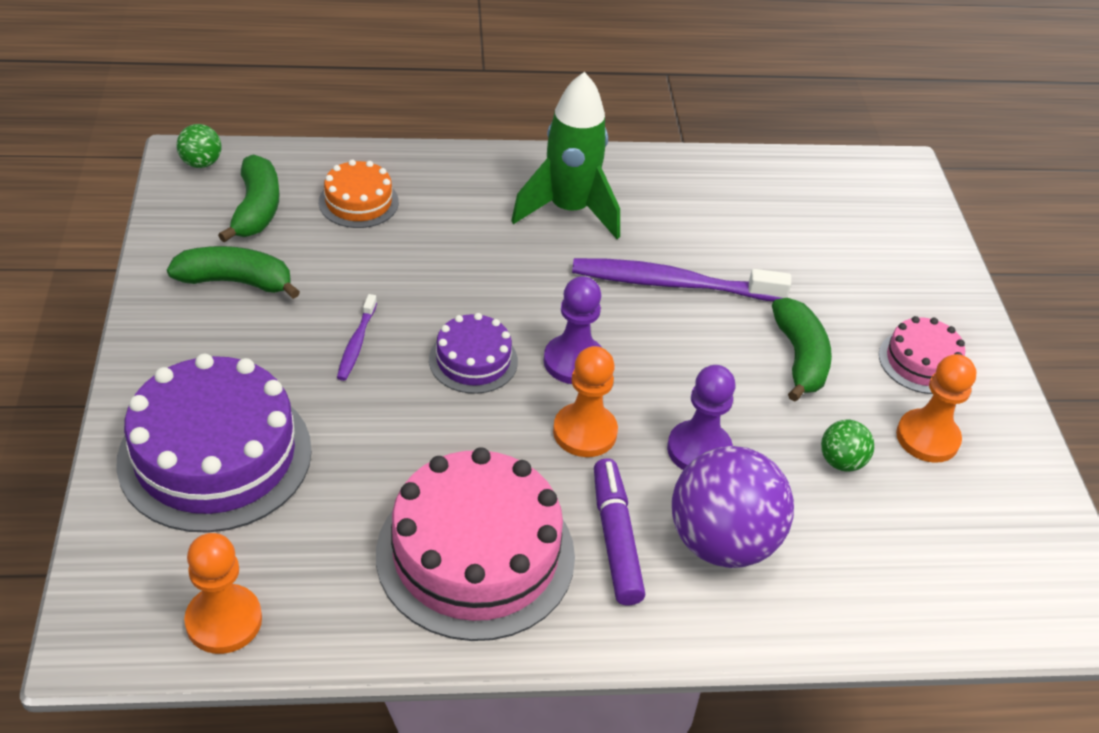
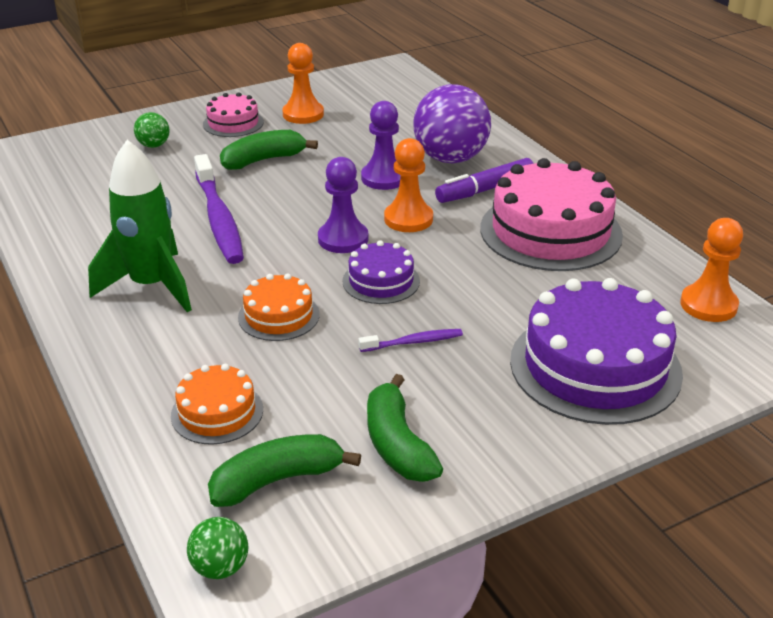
camera: 110 degrees left, 10 degrees down
green ball [821,420,874,472] -> green ball moved to [134,112,170,148]
none -> orange cake [238,273,320,341]

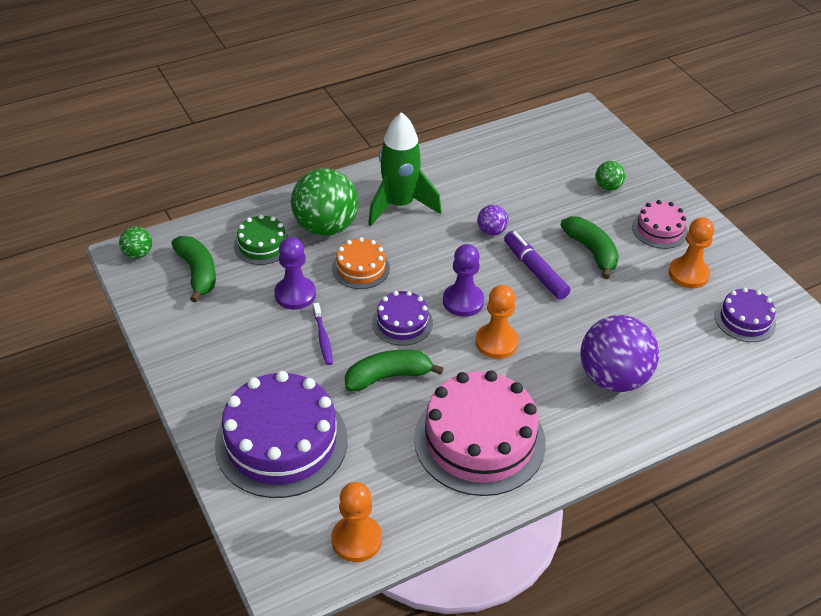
camera: 90 degrees right, 10 degrees up
orange cake [171,364,263,445] -> green cake [234,215,289,265]
purple toothbrush [194,154,244,264] -> purple ball [477,205,508,236]
purple pawn [361,101,401,190] -> purple pawn moved to [274,237,316,310]
green banana [367,374,443,482] -> green banana moved to [345,350,444,391]
purple marker [435,158,534,203] -> purple marker moved to [504,231,571,300]
none -> green ball [291,168,359,236]
none -> purple cake [715,287,776,342]

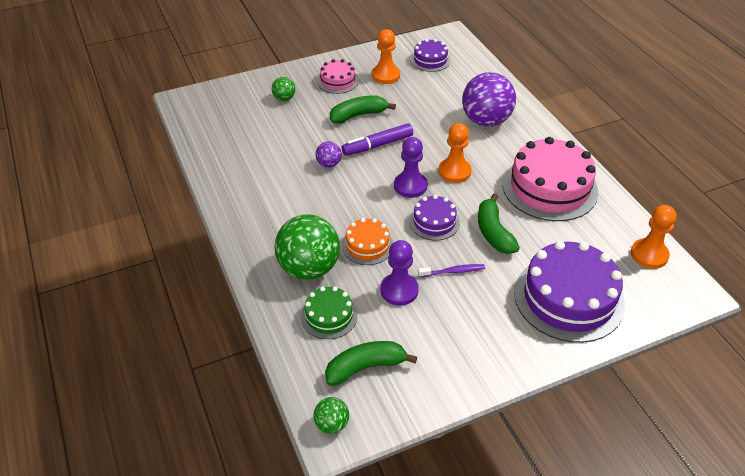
camera: 85 degrees left, 0 degrees up
green rocket [368,112,442,226] -> none

